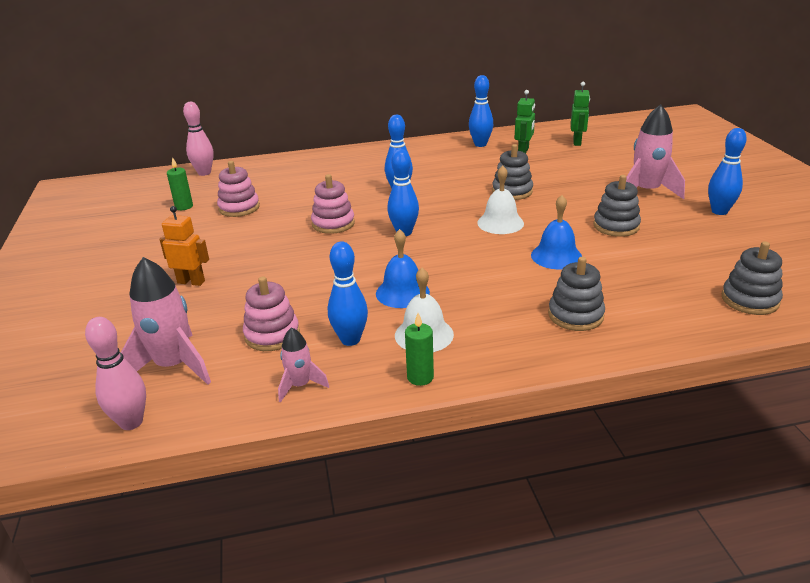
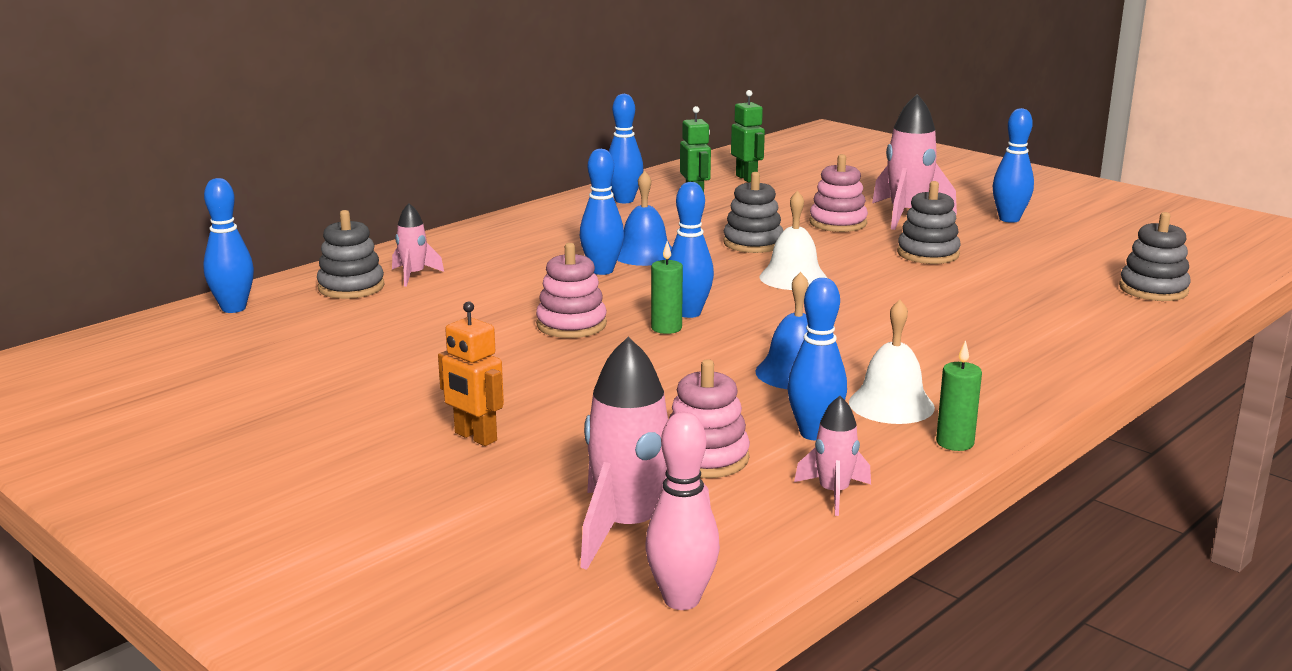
camera: 35 degrees left, 10 degrees down
orange robot [159,206,209,286] -> orange robot turned 120 degrees counterclockwise [438,301,504,446]
green candle [167,157,193,210] -> green candle moved to [651,241,683,334]
pink bowling pin [183,102,214,176] -> blue bowling pin [203,178,254,313]
pink stacking toy [217,161,260,217] -> pink stacking toy moved to [809,154,868,232]
blue bell [531,195,582,270] -> blue bell moved to [617,171,672,266]
grey stacking toy [548,257,605,331] -> grey stacking toy moved to [317,210,384,299]
none -> pink rocket [392,203,444,287]

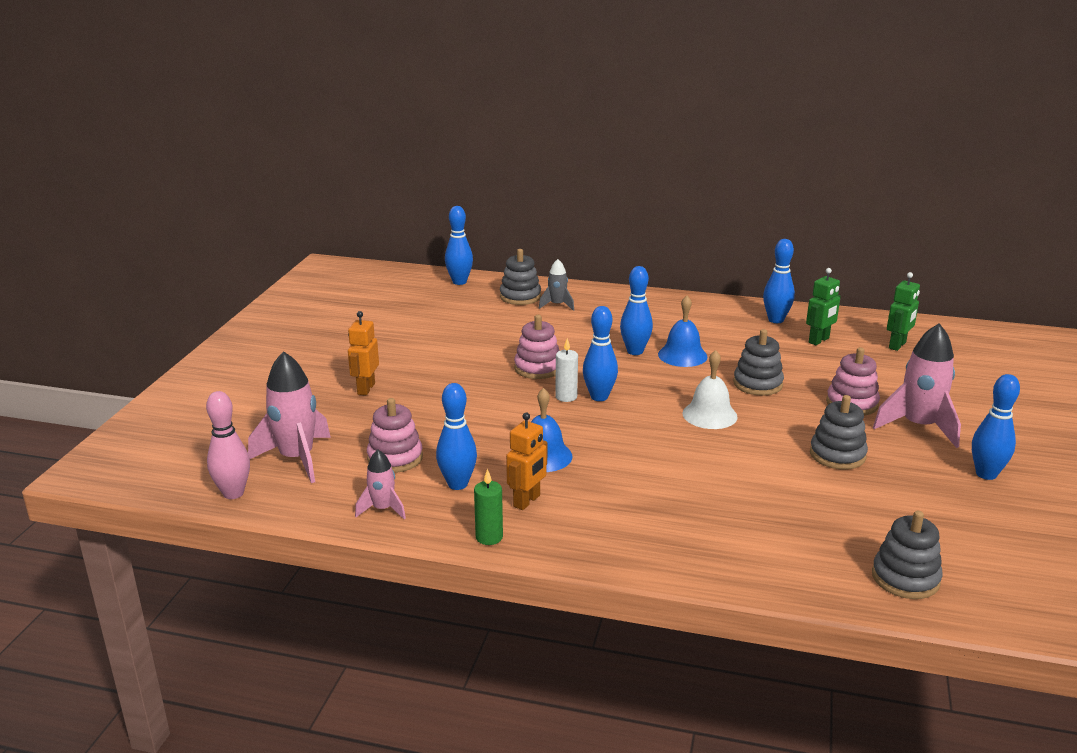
camera: 60 degrees right, 5 degrees up
pink rocket [392,203,444,287] -> grey rocket [539,259,574,311]
green candle [651,241,683,334] -> white candle [555,338,578,402]
white bell [849,300,935,424] -> orange robot [506,413,547,510]

